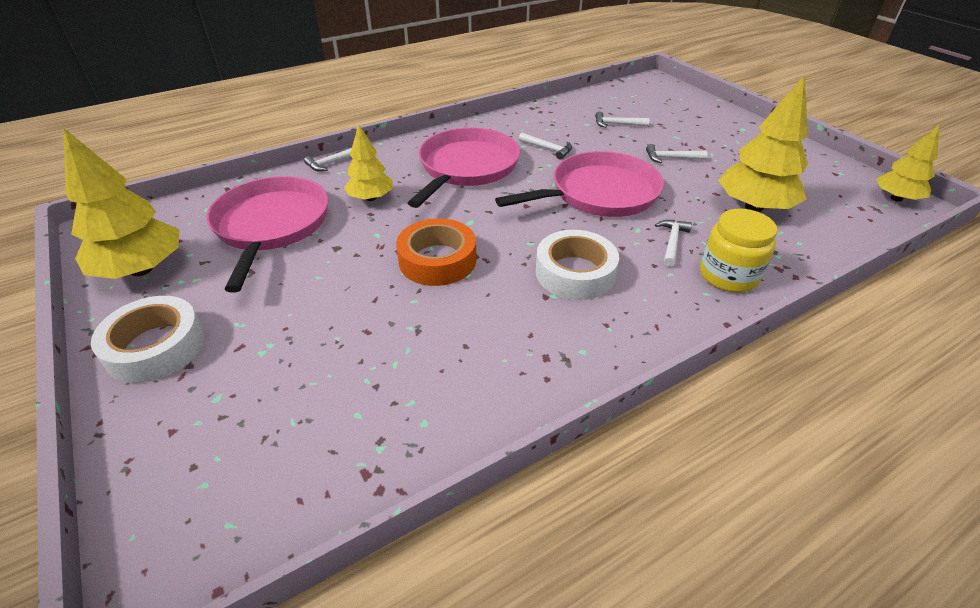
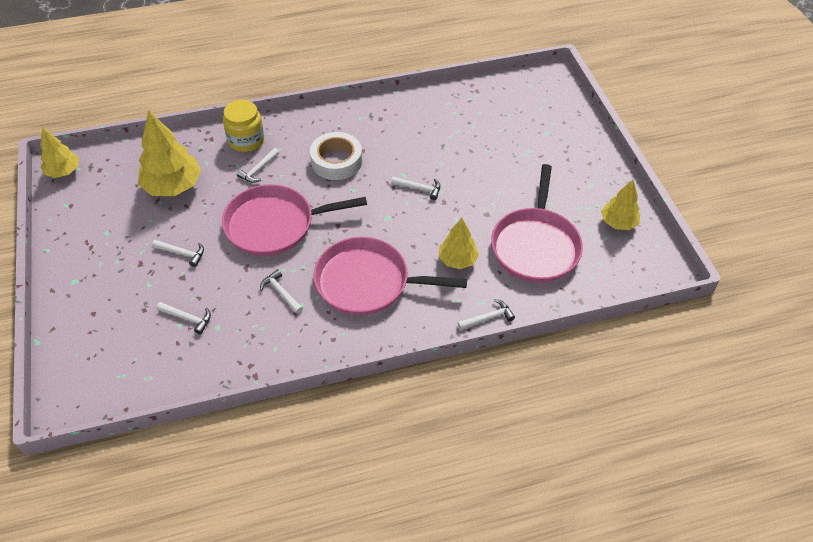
camera: 165 degrees left, 10 degrees up
yellow tree [64,128,179,279] -> yellow tree [601,180,640,230], size x0.61
white tape [91,296,205,383] -> none
orange tape [396,218,476,286] -> white hammer [391,177,440,200]
pink pan [408,127,520,208] -> pink pan turned 60 degrees clockwise [313,237,467,315]

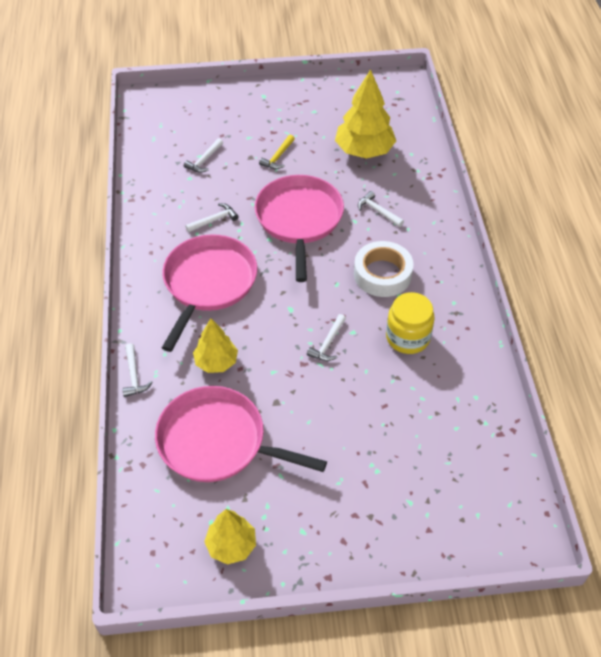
camera: 100 degrees right, 0 degrees up
yellow tree [40,127,79,178] -> none
white hammer [152,240,204,267] -> yellow hammer [259,135,295,169]
yellow jar [223,100,264,152] -> yellow jar moved to [386,292,435,354]

